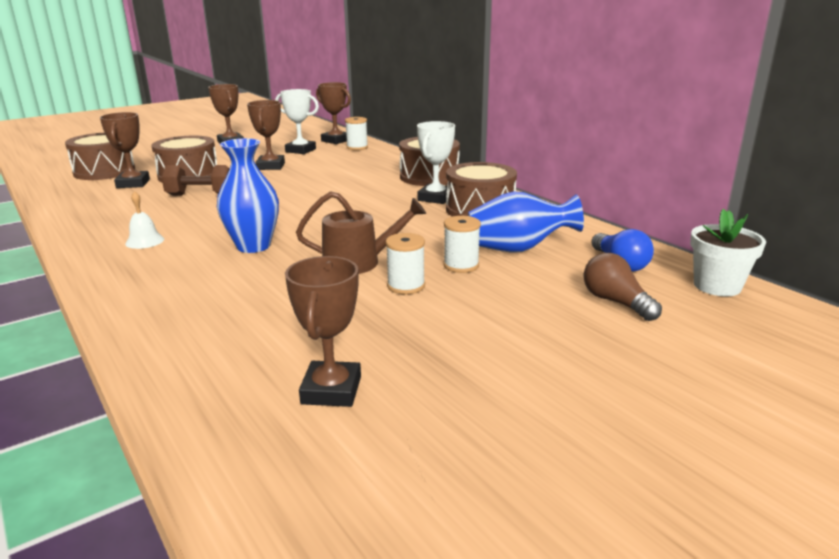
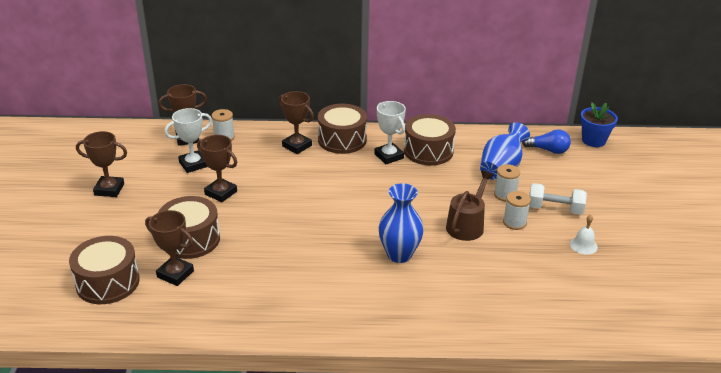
camera: 55 degrees left, 10 degrees up
white bell [125,191,164,249] -> white bell moved to [570,215,598,255]
brown dumbbell [162,165,230,196] -> none
brown trophy [285,256,361,407] -> brown trophy moved to [278,91,314,154]
brown light bulb [584,253,662,321] -> none
white flower pot [690,209,766,296] -> blue flower pot [580,102,618,147]
none -> white dumbbell [529,183,587,215]

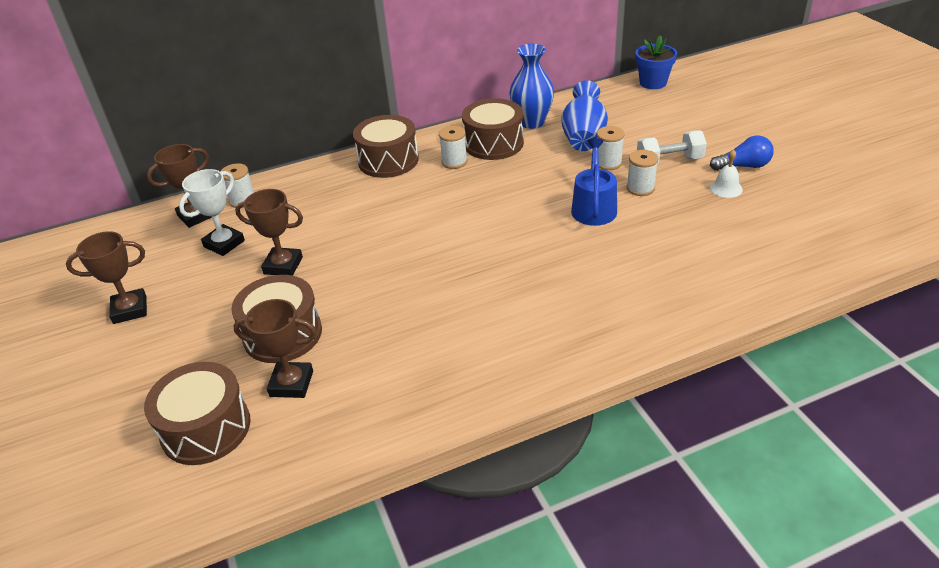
camera: 20 degrees left, 5 degrees up
brown trophy [278,91,314,154] -> none
white trophy [374,101,406,164] -> white spool [439,126,468,169]
blue vase [378,183,424,263] -> blue vase moved to [509,44,554,129]
brown watering can [446,171,494,241] -> blue watering can [571,138,617,226]
blue light bulb [522,129,571,154] -> blue light bulb moved to [710,136,774,171]

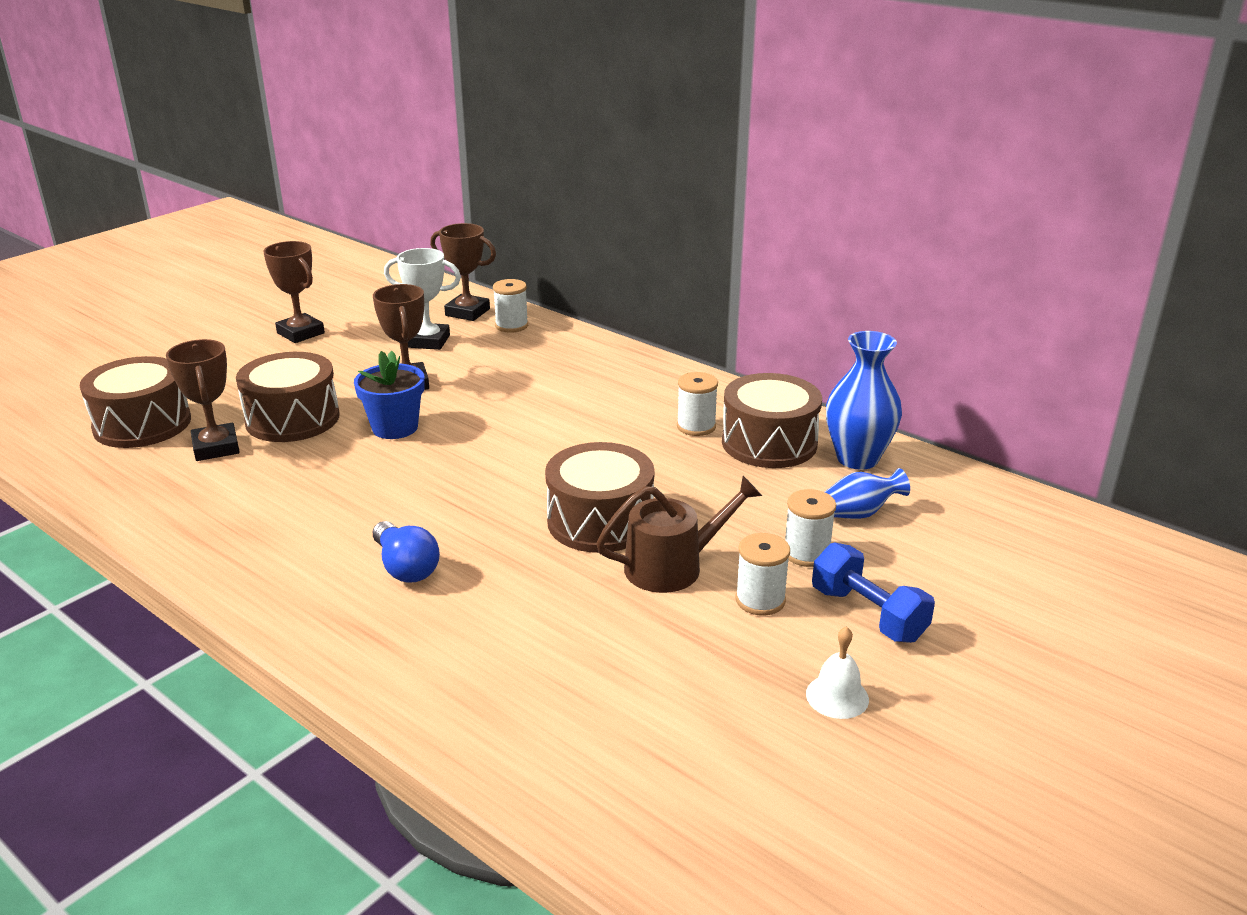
camera: 60 degrees right, 10 degrees down
brown drum [353,115,419,178] -> brown drum moved to [545,442,655,553]
blue vase [562,80,608,151] -> blue vase [825,468,910,519], size x0.59
blue watering can [571,138,617,226] -> brown watering can [596,476,762,593]
blue flower pot [635,35,677,89] -> blue flower pot moved to [354,351,425,439]
white dumbbell [637,130,707,165] -> blue dumbbell [812,542,935,643]
blue light bulb [710,136,774,171] -> blue light bulb moved to [373,521,440,582]

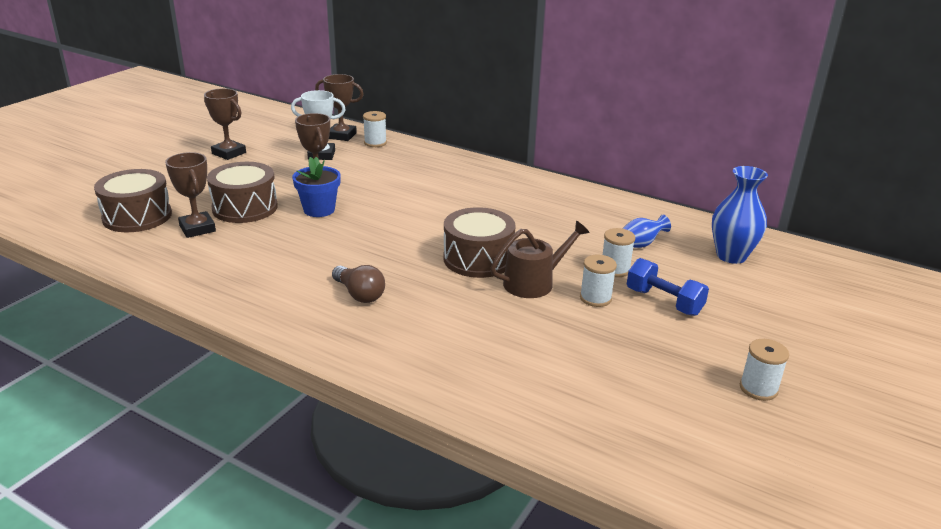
camera: 10 degrees left, 0 degrees up
blue light bulb [373,521,440,582] -> brown light bulb [332,265,385,303]
white spool [677,372,718,436] -> white spool moved to [740,339,789,401]
brown drum [722,373,822,468] -> none
white bell [806,626,869,719] -> none
blue vase [826,331,902,470] -> blue vase moved to [712,166,768,264]

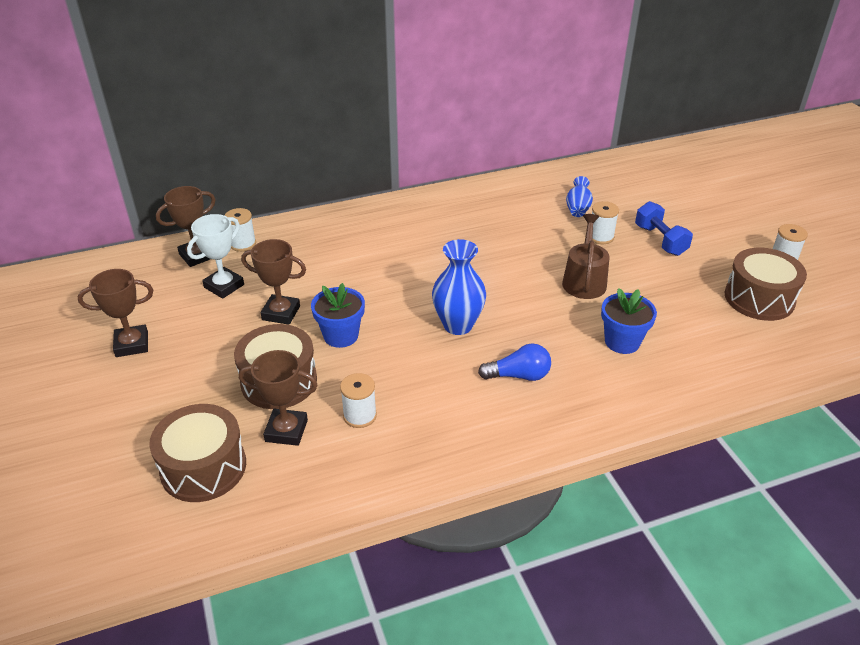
camera: 50 degrees left, 10 degrees up
brown light bulb [332,265,385,303] -> blue light bulb [478,344,551,381]
brown drum [443,207,516,278] -> brown drum moved to [725,248,807,321]
white spool [580,255,617,307] -> white spool moved to [340,373,377,428]
blue dumbbell [627,258,709,316] -> blue dumbbell turned 75 degrees clockwise [635,201,693,256]
blue vase [712,166,768,264] -> blue vase moved to [432,239,486,335]
none -> blue flower pot [601,288,657,354]

